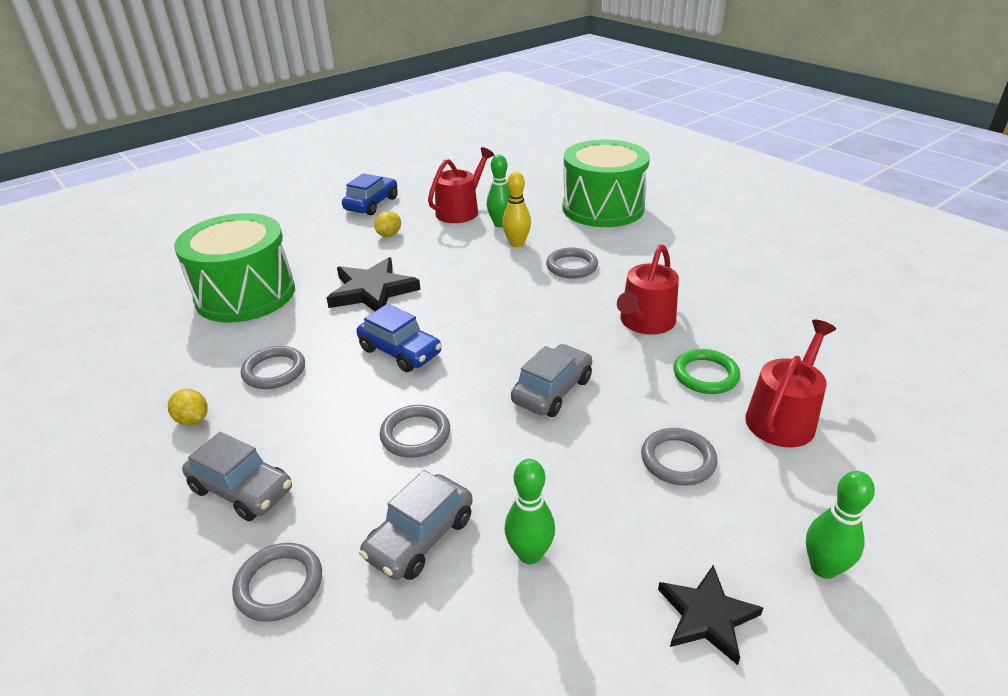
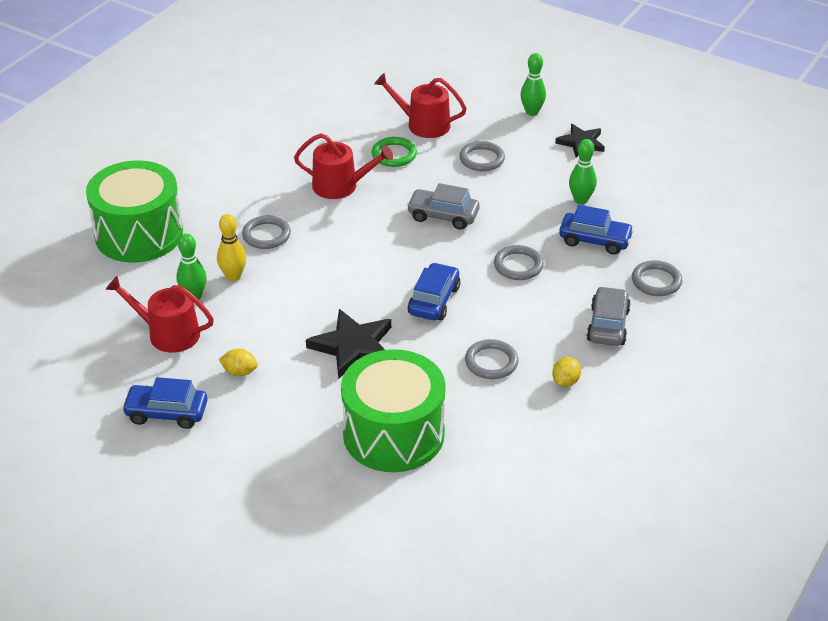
camera: 110 degrees left, 5 degrees up
grey car [359,470,472,580] -> blue car [559,205,634,255]

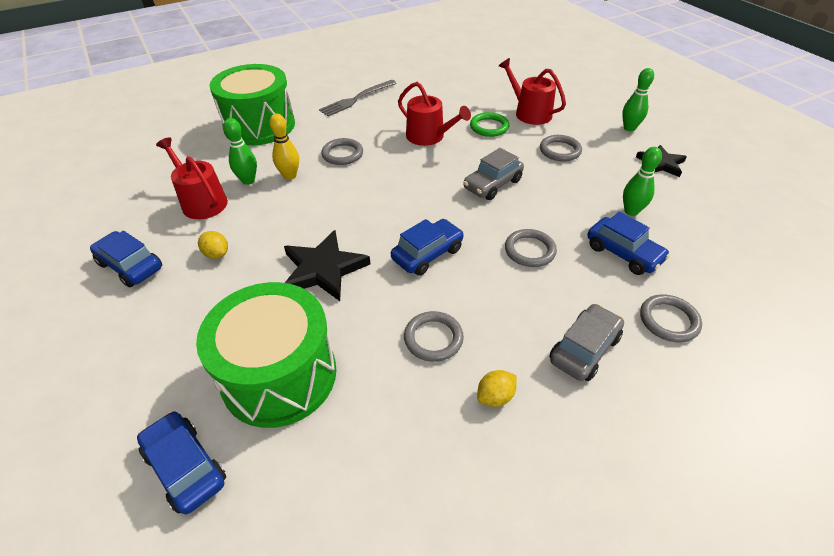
camera: 30 degrees right, 5 degrees up
grey car [407,183,480,230] -> grey car turned 90 degrees counterclockwise [463,148,524,200]
none -> blue car [137,411,226,514]
none -> grey fork [319,80,397,117]

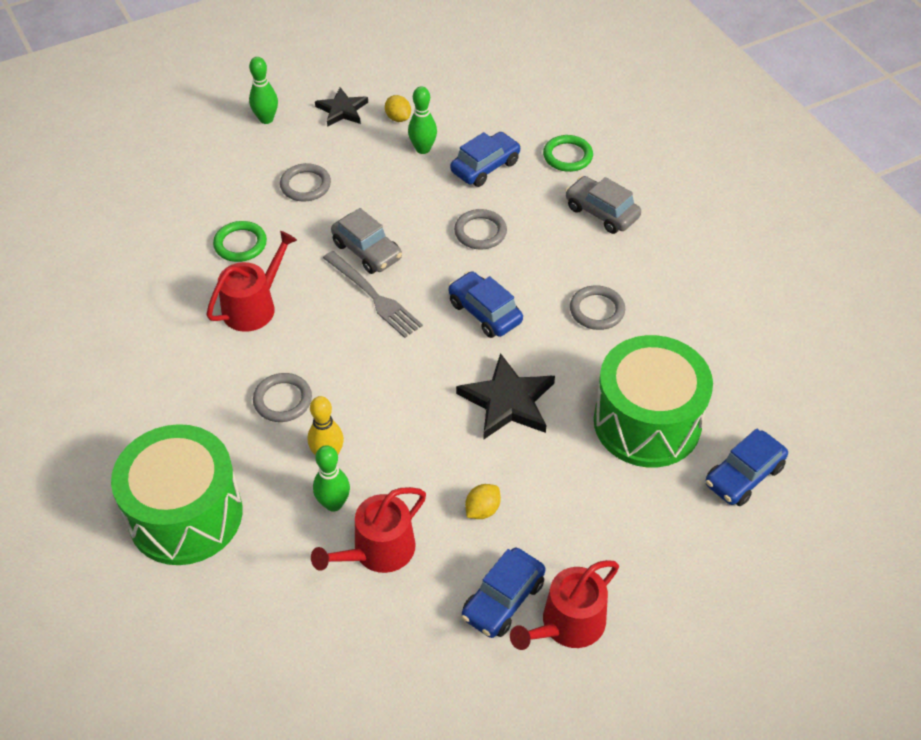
camera: 90 degrees left, 5 degrees up
grey fork [319,80,397,117] -> grey fork moved to [323,251,423,338]
yellow lemon [477,370,517,407] -> yellow lemon moved to [385,95,411,122]
red watering can [499,58,566,125] -> red watering can moved to [510,560,619,650]
grey ring [640,294,702,343] -> green ring [543,135,593,172]

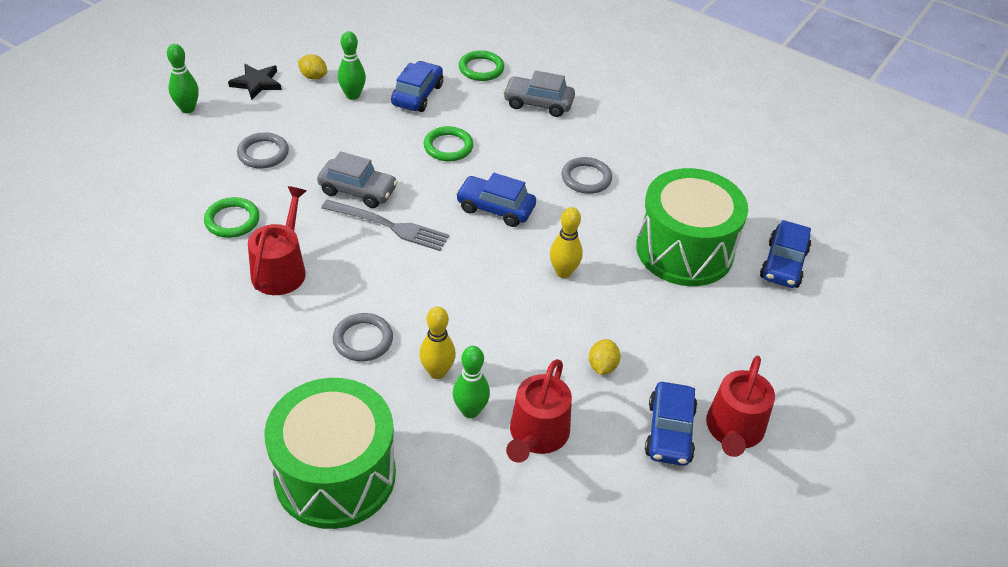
camera: 30 degrees left, 5 degrees down
grey ring [454,209,507,250] -> green ring [423,126,473,161]
black star [456,353,555,440] -> yellow bowling pin [550,207,583,278]

